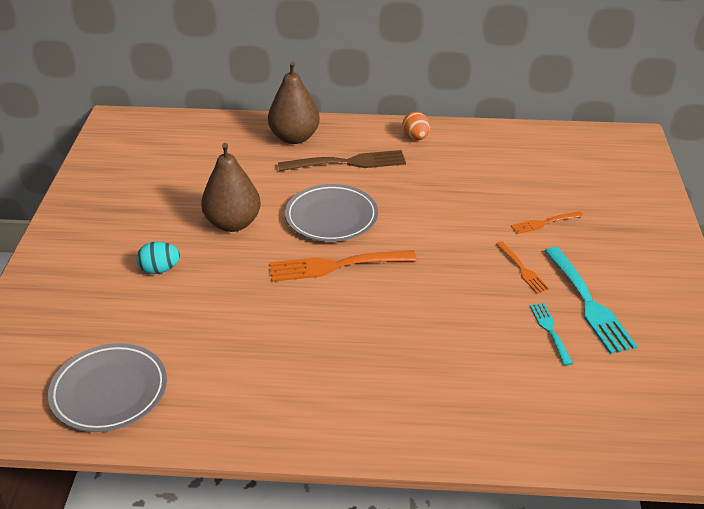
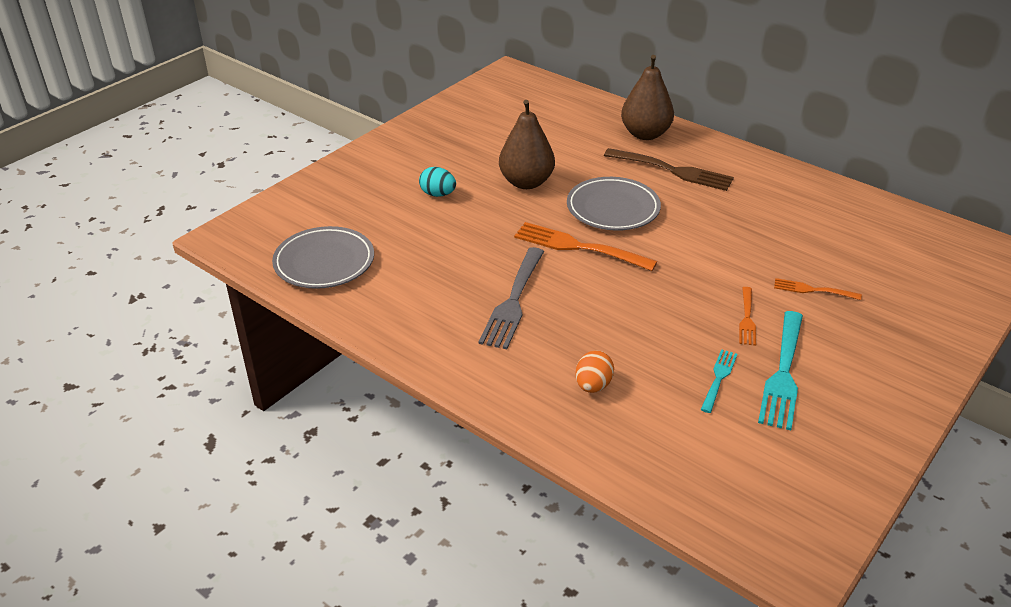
camera: 35 degrees right, 0 degrees up
orange egg [403,112,430,140] -> orange egg moved to [576,350,614,393]
none -> grey fork [479,247,544,349]

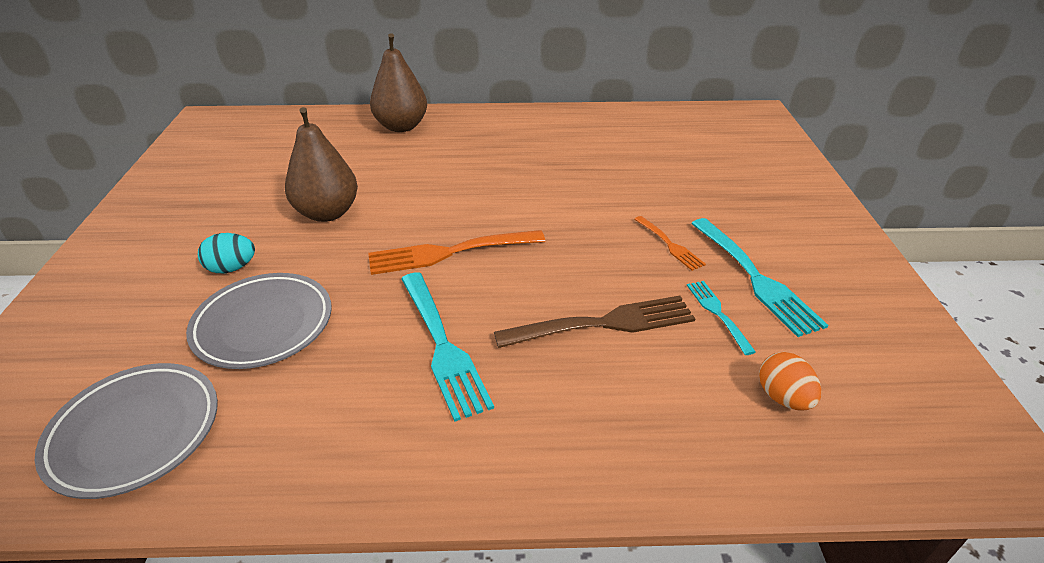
camera: 40 degrees left, 0 degrees up
grey fork [479,247,544,349] -> turquoise fork [401,272,494,422]
grey plate [567,177,661,231] -> grey plate moved to [186,273,332,369]
orange egg [576,350,614,393] -> orange egg moved to [759,352,821,410]
brown fork [604,148,734,191] -> brown fork moved to [494,296,695,348]
orange fork [774,278,862,300] -> none

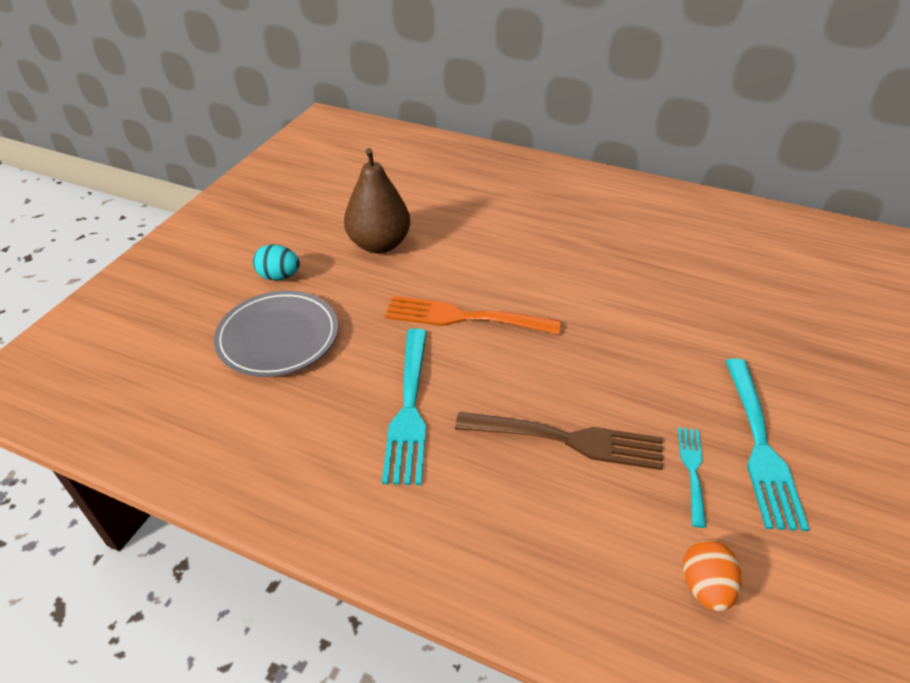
camera: 25 degrees right, 5 degrees up
grey plate [35,363,218,499] -> none
brown pear [370,33,427,132] -> none
orange fork [634,216,706,271] -> none

